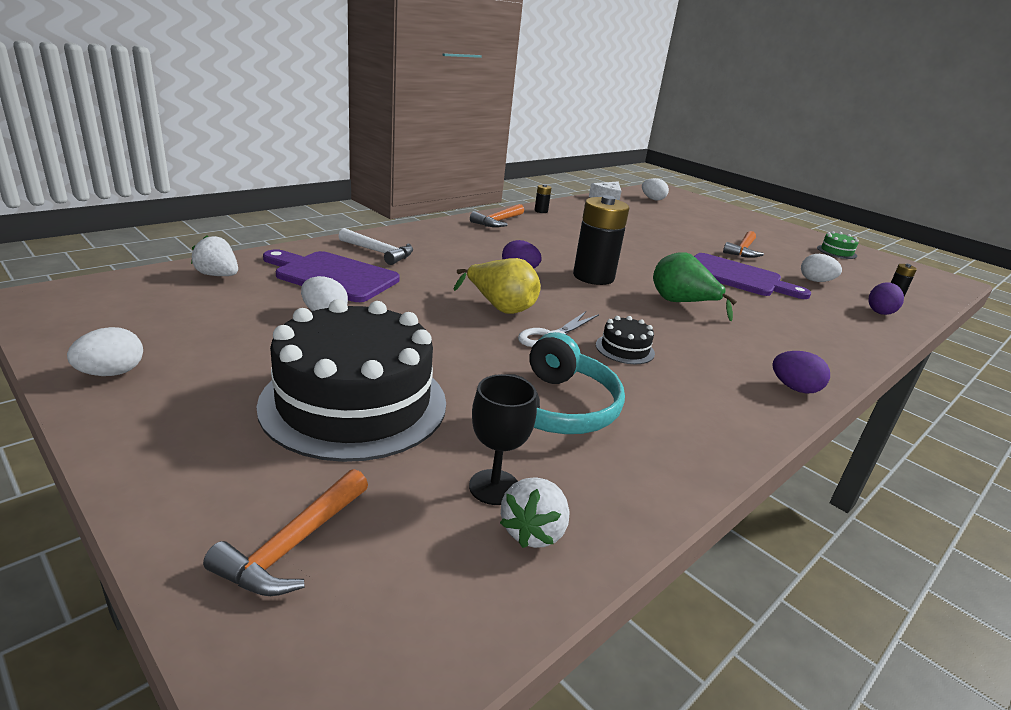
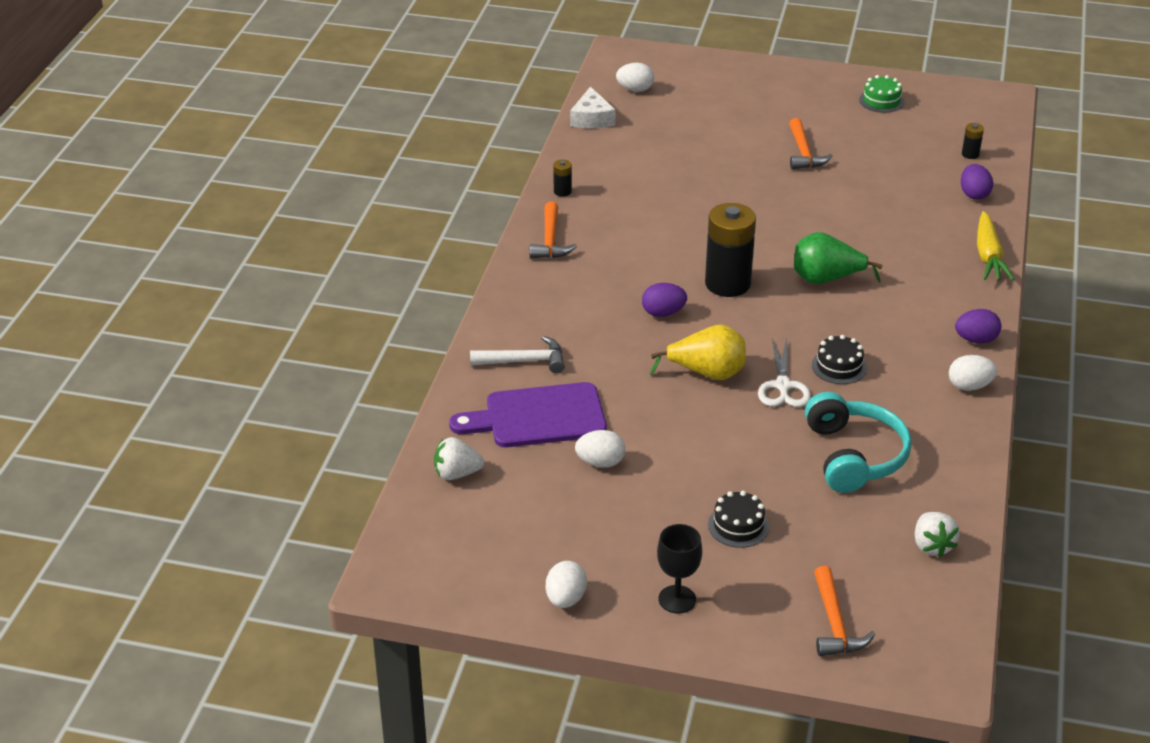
camera: 30 degrees left, 10 degrees up
black cake [256,299,446,462] -> black cake [708,491,769,548], size x0.41
black goblet [469,374,537,505] -> black goblet moved to [657,524,702,613]
purple cutting board [694,253,811,299] -> none
white egg [801,254,842,282] -> white egg moved to [949,355,997,391]
none -> yellow carrot [977,211,1015,280]

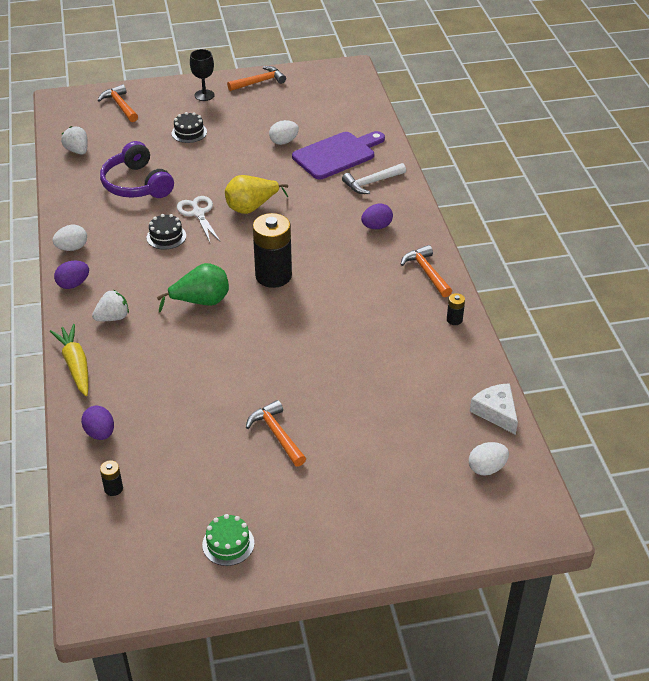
camera: 155 degrees right, 5 degrees up
white strawberry [434,437,484,480] -> white strawberry moved to [92,290,129,321]
white egg [546,561,587,608] -> orange hammer [227,66,286,91]
purple egg [642,283,687,317] -> purple egg moved to [361,204,393,229]
turquoise headphones [805,392,912,493] -> purple headphones [100,141,174,198]

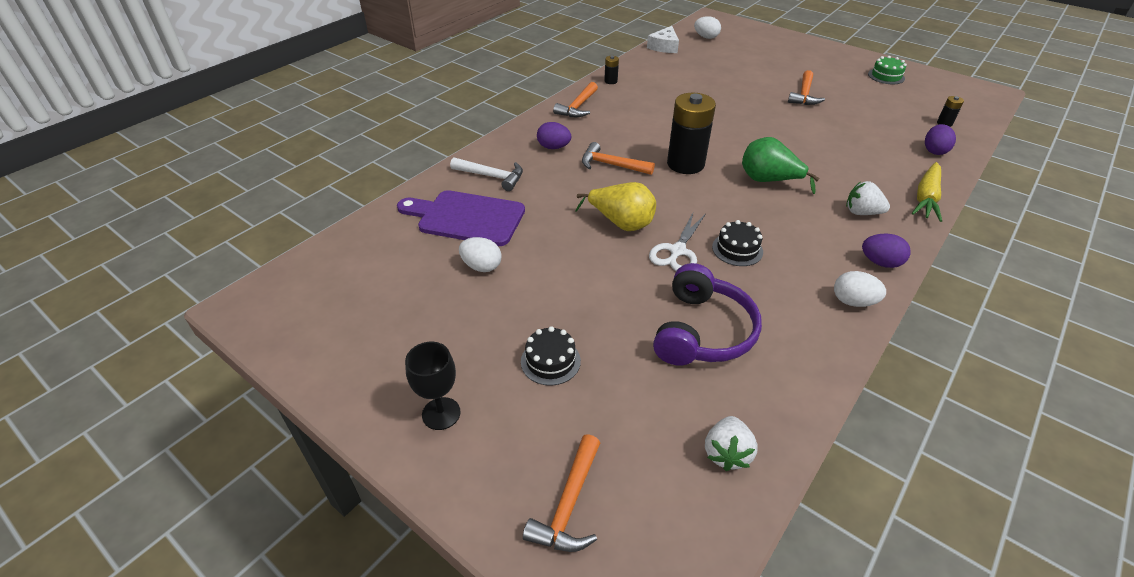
camera: 130 degrees left, 0 degrees up
orange hammer [227,66,286,91] -> orange hammer moved to [582,142,655,175]

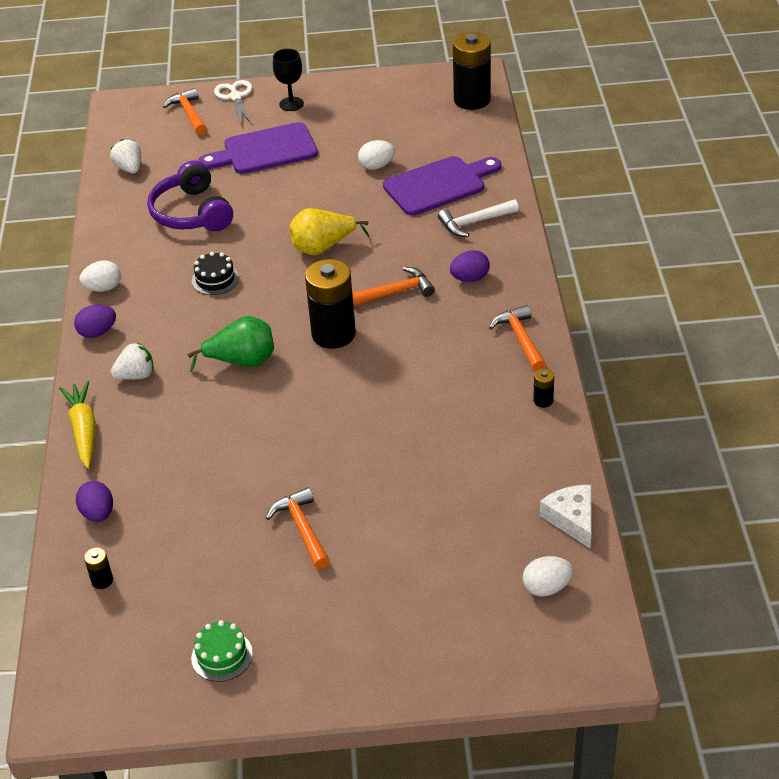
camera: 140 degrees right, 0 degrees up
black cake [521,326,581,386] -> purple cutting board [198,122,318,174]
white scissors [649,211,706,271] -> white scissors moved to [214,80,253,124]
none -> black battery [453,32,491,110]

